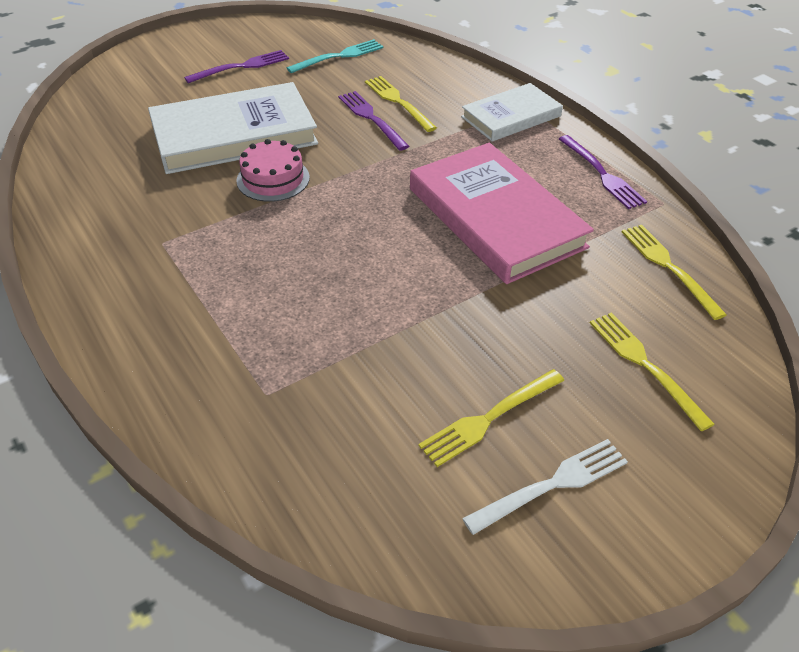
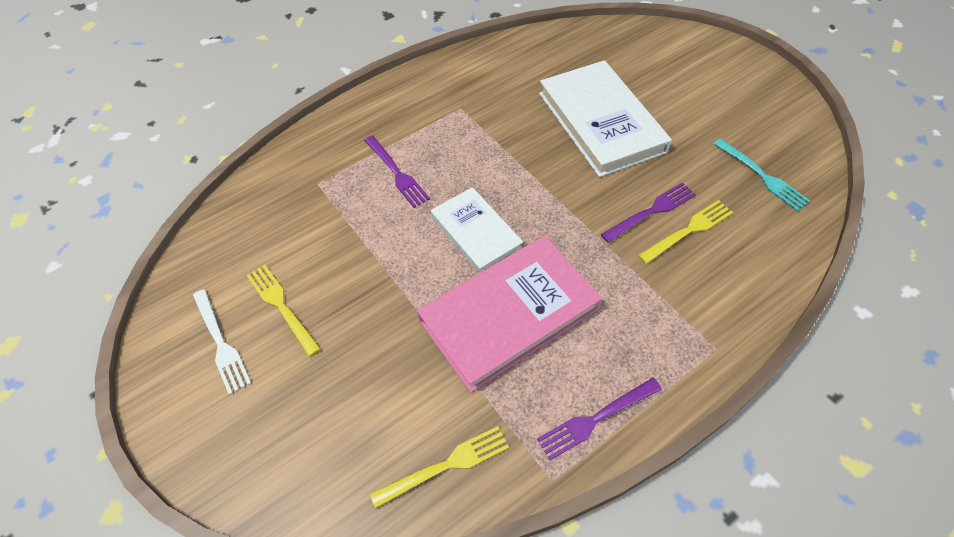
camera: 90 degrees right, 10 degrees up
purple fork [184,50,289,83] -> purple fork moved to [364,135,430,208]
pink cake [236,139,310,202] -> none
white book [461,83,563,142] -> white book moved to [431,187,523,273]
yellow fork [590,313,715,432] -> none

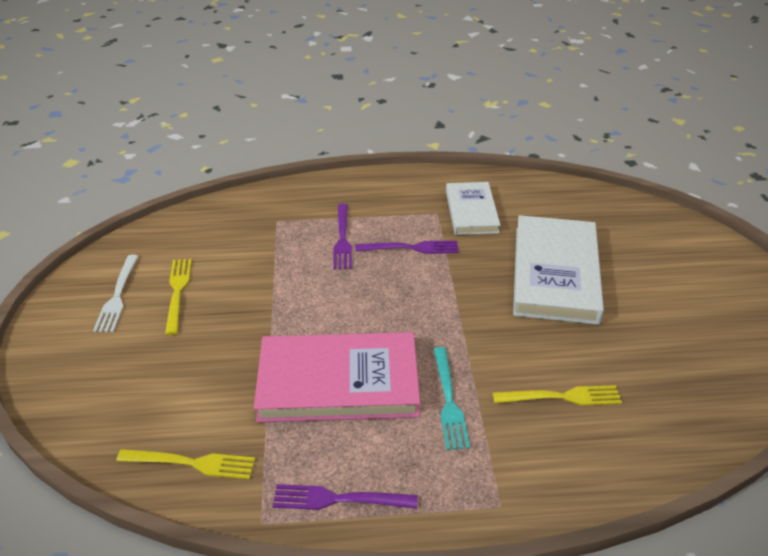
camera: 30 degrees right, 15 degrees down
white book [431,187,523,273] -> white book moved to [446,182,500,235]
purple fork [601,182,696,243] -> purple fork moved to [356,240,459,254]
turquoise fork [713,138,810,211] -> turquoise fork moved to [433,347,470,450]

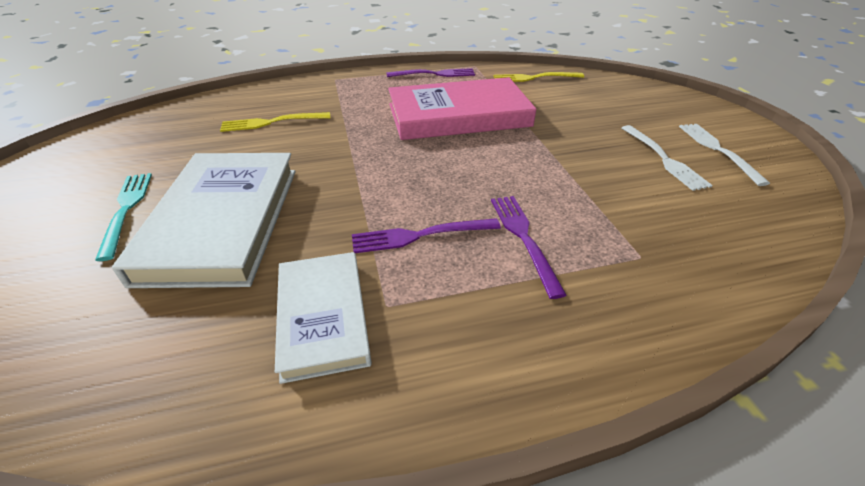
camera: 170 degrees right, 0 degrees up
yellow fork [165,259,192,335] -> white fork [622,125,713,191]
turquoise fork [433,347,470,450] -> turquoise fork moved to [95,173,152,261]

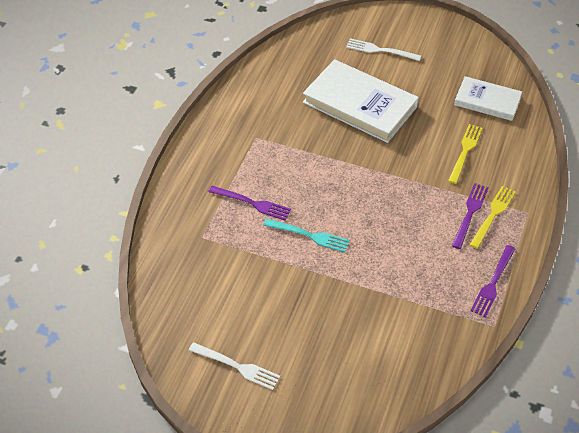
camera: 125 degrees right, 10 degrees up
turquoise fork [95,173,152,261] -> turquoise fork moved to [263,219,350,252]
white book [275,252,372,384] -> white book moved to [454,76,522,121]
purple fork [352,218,501,253] -> purple fork moved to [452,183,489,249]
pink book [388,77,536,140] -> none
yellow fork [494,72,584,82] -> yellow fork moved to [470,186,516,249]
white fork [622,125,713,191] -> white fork moved to [346,38,421,61]

